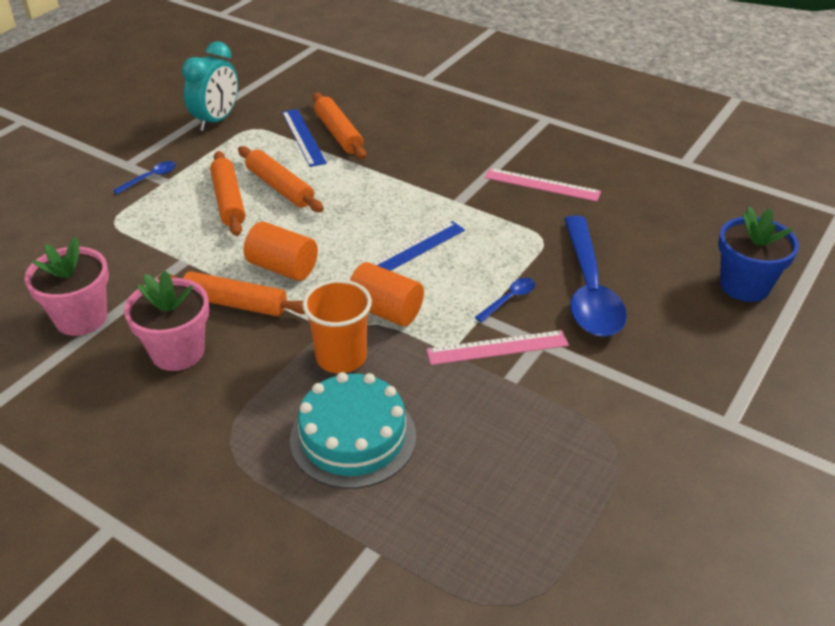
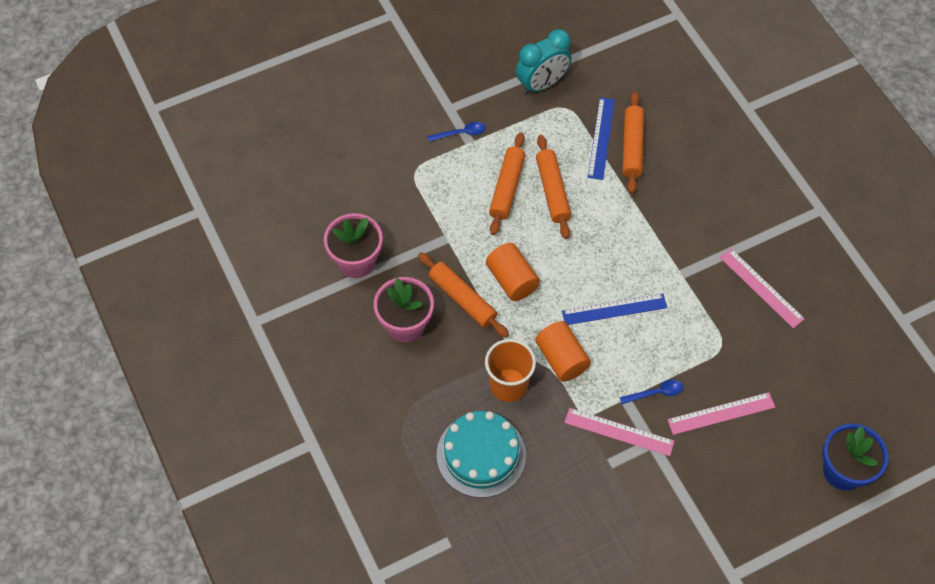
camera: 30 degrees right, 20 degrees up
blue spoon [564,216,627,337] -> pink ruler [667,392,775,435]

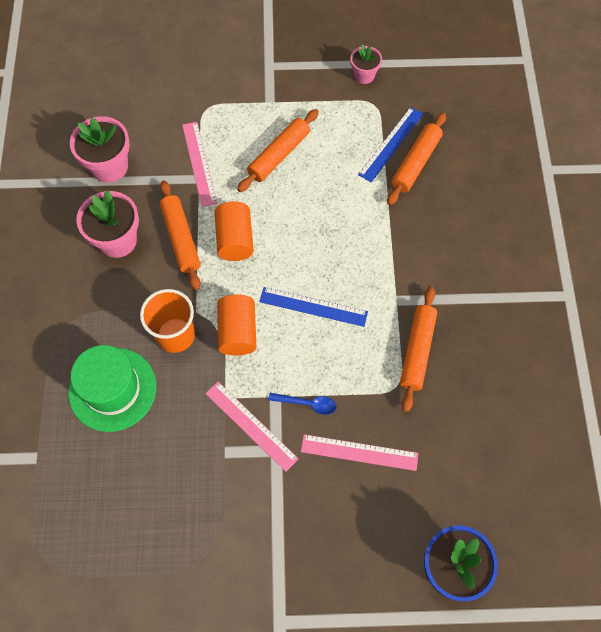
camera: 25 degrees right, 5 degrees up
blue spoon [428,122,486,142] -> none
turquoise cake [437,411,526,498] -> green hat [68,345,156,432]
turquoise clock [516,29,571,94] -> pink flower pot [350,44,382,84]
orange rolling pin [536,135,571,239] -> orange rolling pin moved to [400,286,437,412]
pink ruler [720,249,805,328] -> pink ruler moved to [182,122,217,207]

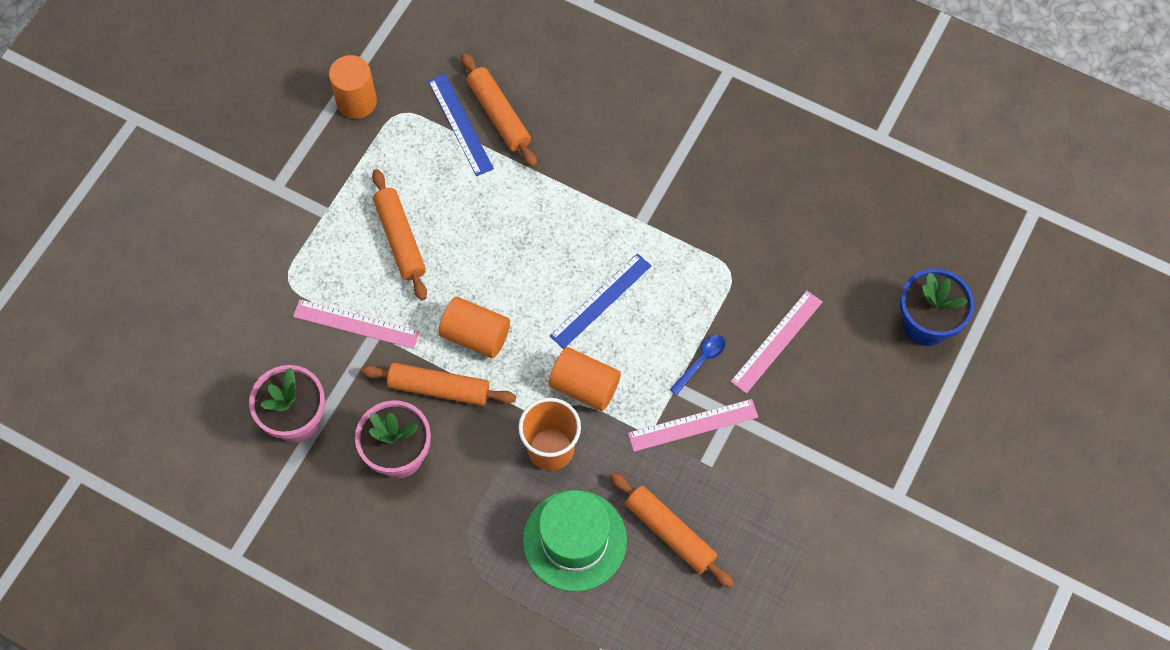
camera: 60 degrees left, 0 degrees up
pink flower pot [350,44,382,84] -> orange cylinder [329,55,377,119]
orange rolling pin [400,286,437,412] -> orange rolling pin moved to [610,472,734,588]

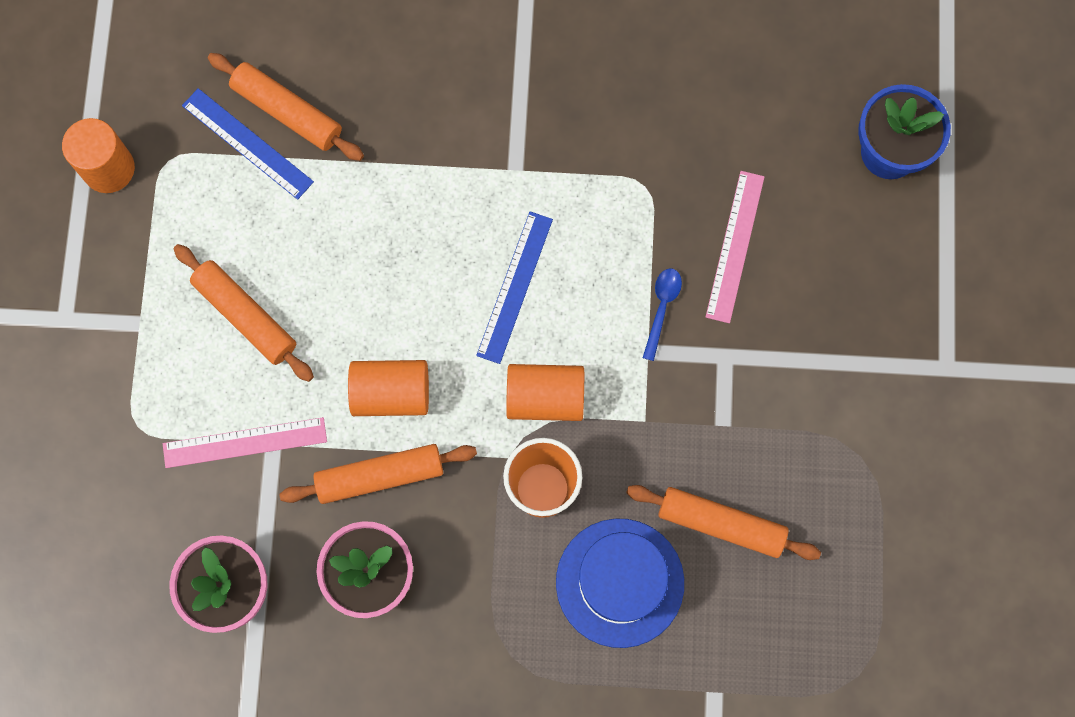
camera: 25 degrees left, 10 degrees up
green hat [523,490,627,592] -> blue hat [556,519,684,648]
pink ruler [628,399,758,452] -> none

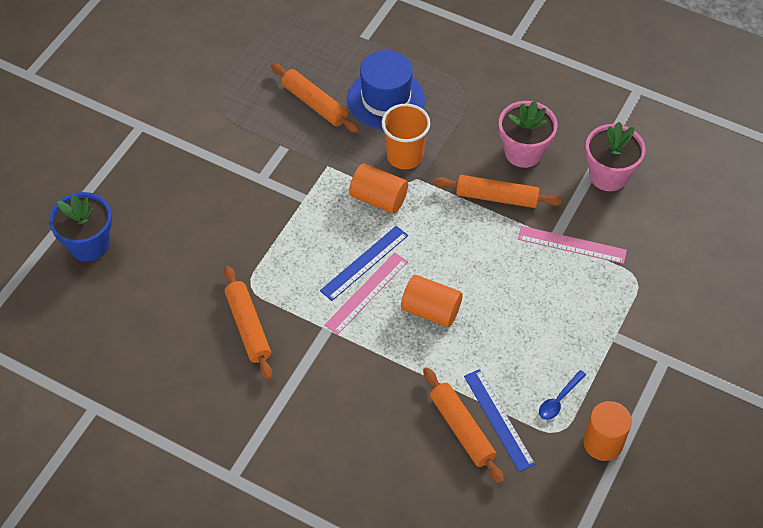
camera: 155 degrees left, 20 degrees down
orange rolling pin [174,244,314,382] -> orange rolling pin moved to [224,266,272,380]
orange cylinder [348,360,429,416] -> orange cylinder moved to [401,275,463,327]
blue spoon [643,268,682,361] -> blue spoon moved to [539,370,586,420]
pink ruler [706,171,764,323] -> pink ruler moved to [324,253,408,335]

